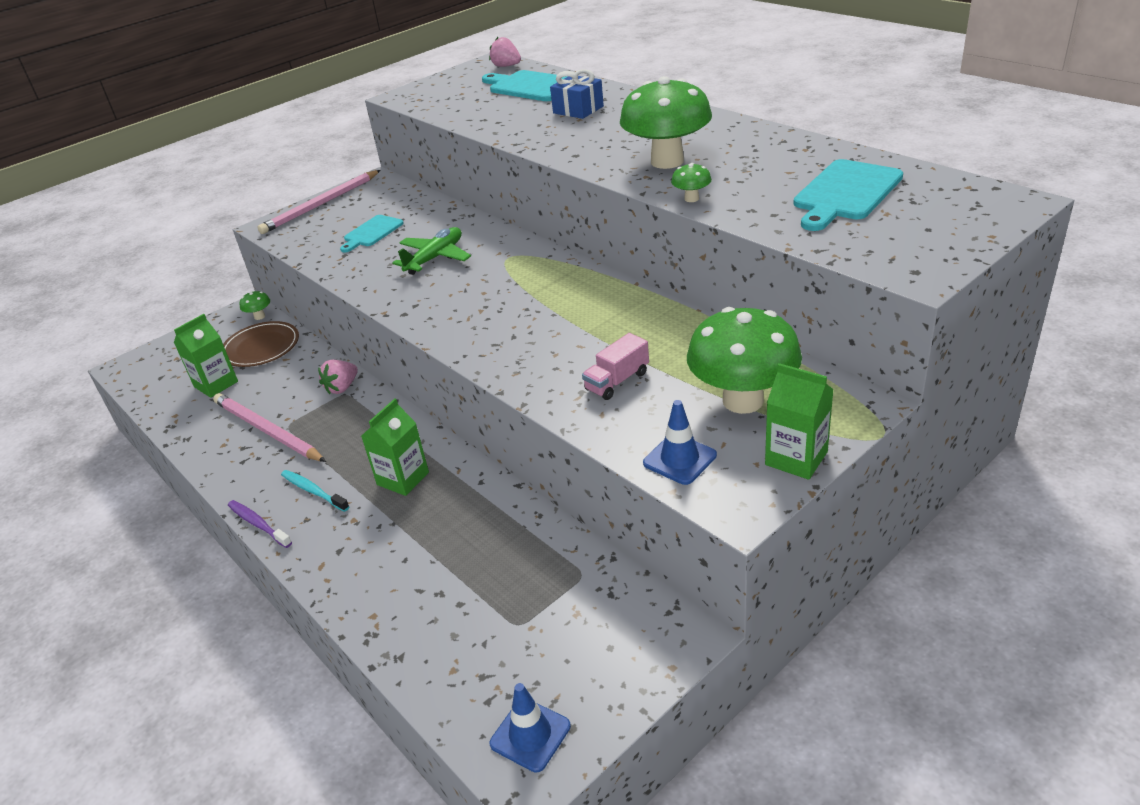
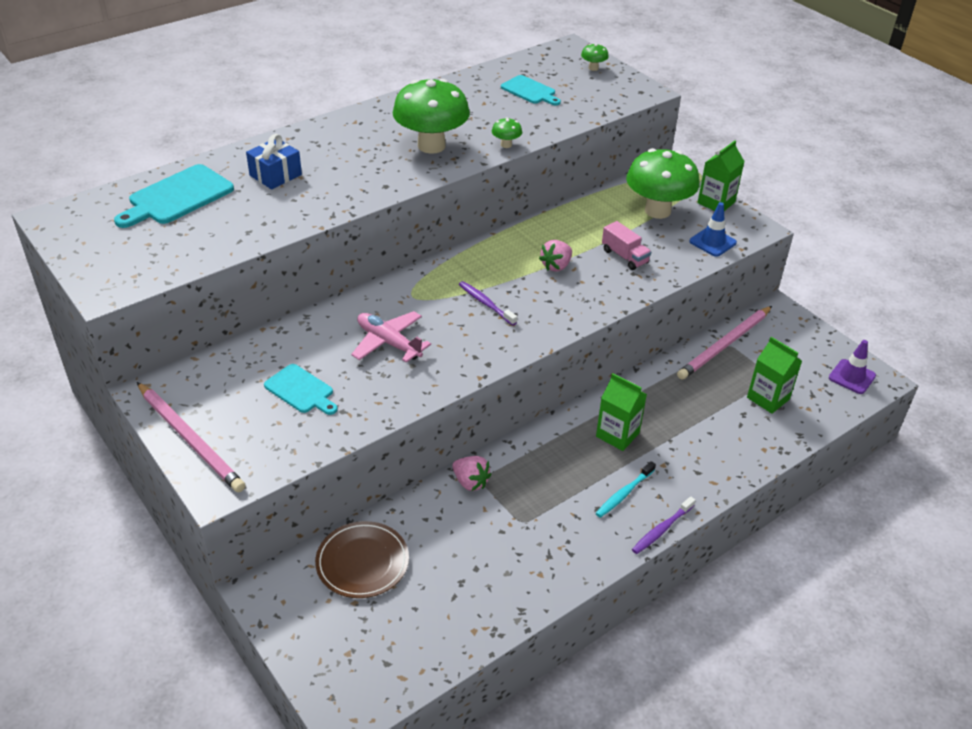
camera: 90 degrees left, 5 degrees up
green carton [174,314,238,398] -> green carton moved to [747,337,802,414]
pink pencil [213,393,326,462] -> pink pencil moved to [677,306,772,380]
green mushroom [239,291,270,320] -> green mushroom moved to [581,44,609,71]
green plane [392,227,471,275] -> pink plane [351,311,431,363]
pink strawberry [489,37,521,67] -> pink strawberry moved to [539,240,572,271]
blue traffic cone [490,683,571,773] -> purple traffic cone [829,340,876,394]
turquoise cutting board [793,159,903,231] -> turquoise cutting board [501,75,561,106], size x0.64
none -> purple toothbrush [459,281,517,326]

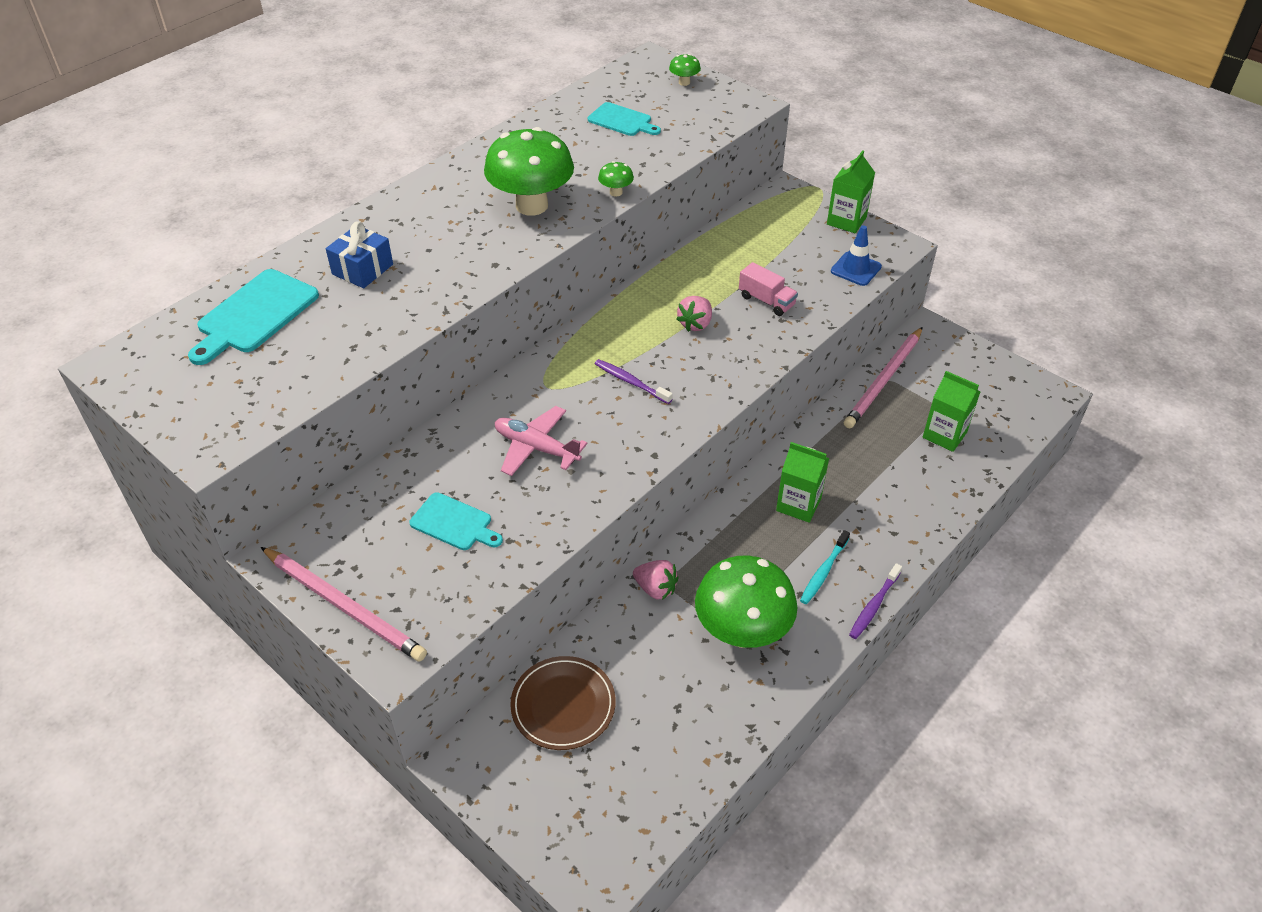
camera: 10 degrees left, 5 degrees up
green mushroom [626,148,700,219] -> green mushroom moved to [695,556,797,648]
purple traffic cone [829,340,876,394] -> none

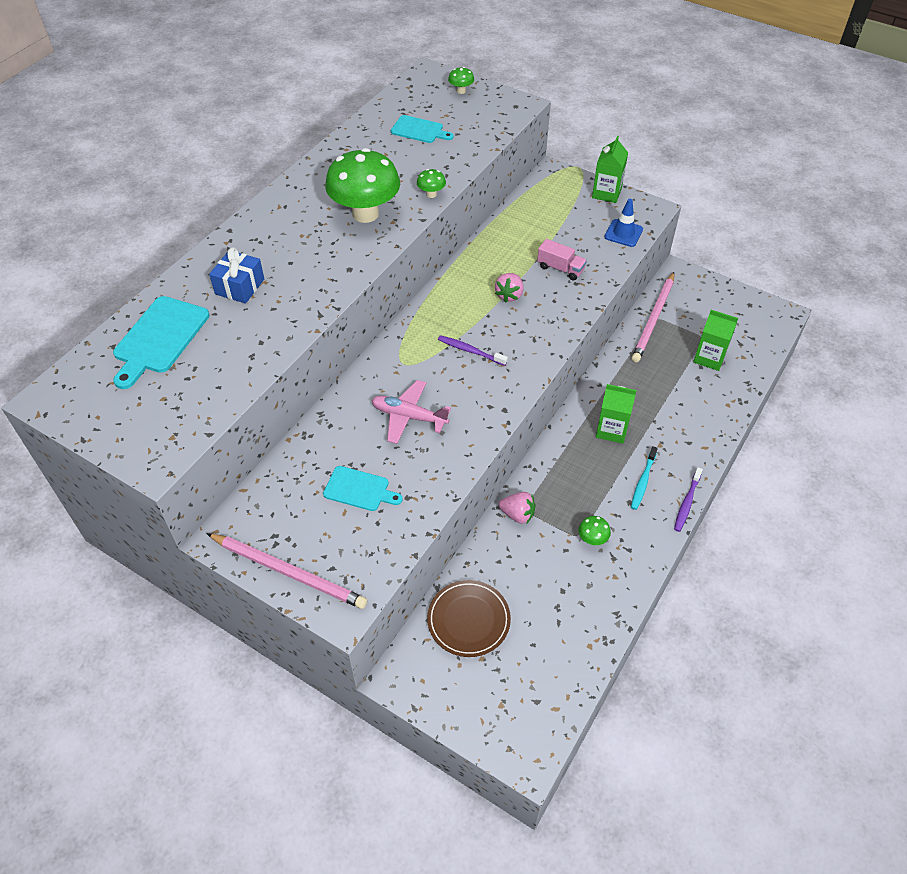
camera: 10 degrees left, 5 degrees up
green mushroom [695,556,797,648] -> green mushroom [578,516,611,545], size x0.41

